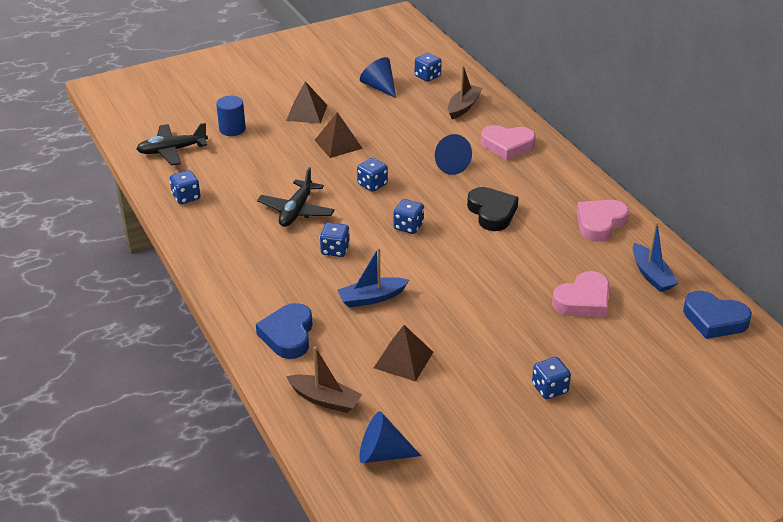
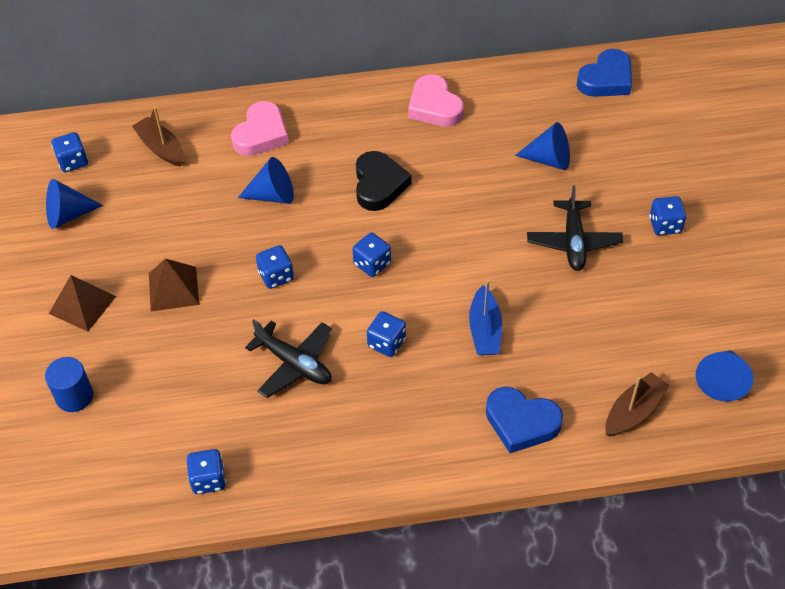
camera: 70 degrees left, 15 degrees up
black plane [136,123,208,166] -> black plane moved to [527,185,623,271]
brown pyramid [374,325,433,382] -> none
black heart [467,187,519,231] -> black heart turned 90 degrees clockwise [356,151,411,211]
pink heart [552,271,609,317] -> blue cone [515,122,570,170]
blue boat [633,222,679,292] -> none

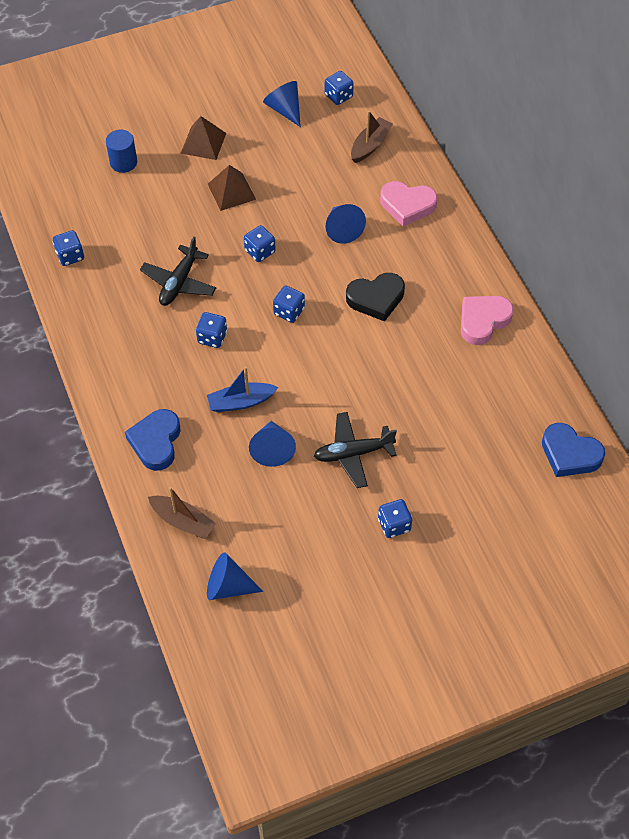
camera: 75 degrees right, 5 degrees up
blue cone [515,122,570,170] -> blue cone moved to [249,421,296,467]

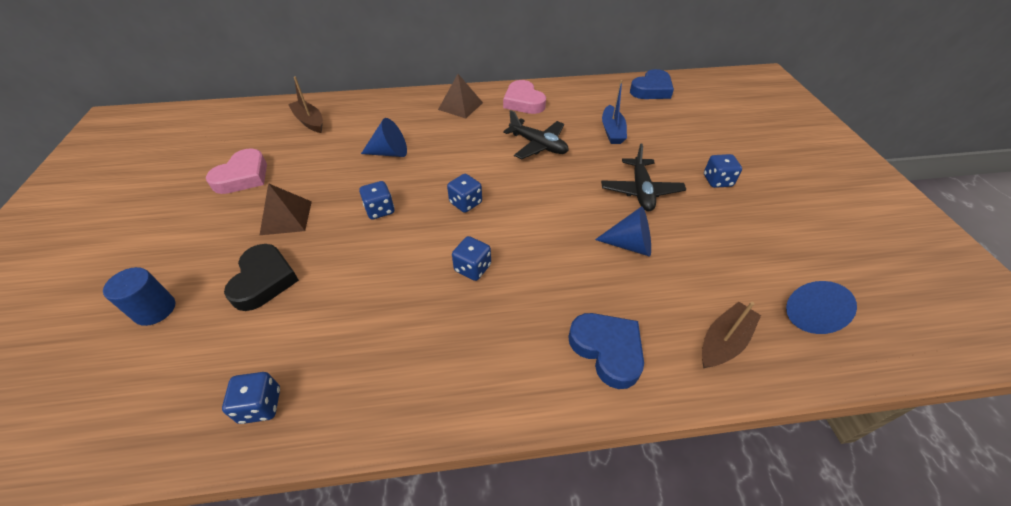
camera: 75 degrees left, 10 degrees down
blue heart [125,409,180,471] -> blue heart turned 150 degrees counterclockwise [568,313,644,389]
black plane [140,237,216,306] -> black plane moved to [503,110,568,160]
brown pyramid [181,116,226,160] -> brown pyramid moved to [438,74,483,119]
blue boat [207,367,279,412] -> blue boat moved to [602,80,627,144]
blue cone [263,81,301,127] -> none
blue dice [325,71,354,105] -> none
black heart [346,273,405,322] -> black heart moved to [224,244,299,311]
pink heart [380,181,437,226] -> pink heart moved to [206,148,267,194]

